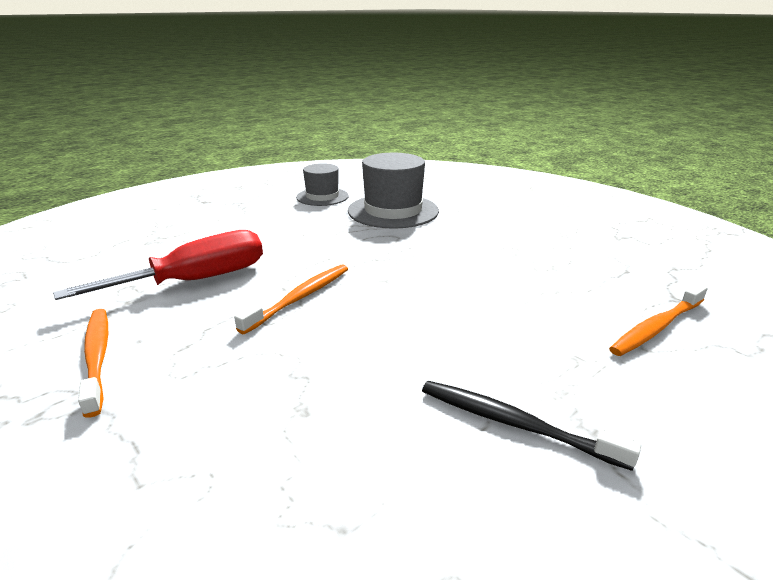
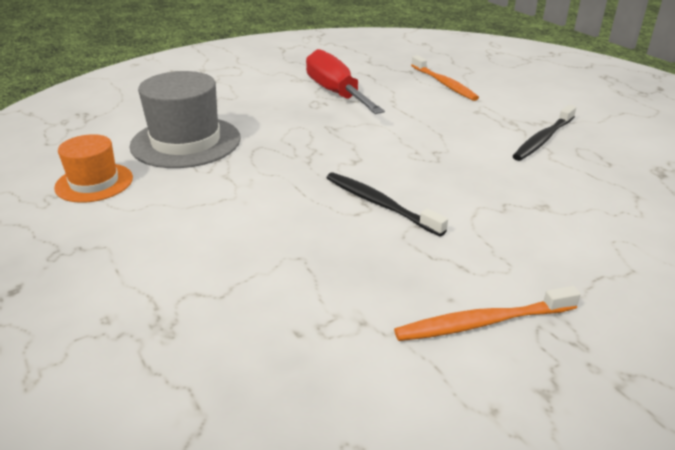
camera: 80 degrees left, 5 degrees up
red screwdriver [53,230,263,300] -> red screwdriver moved to [306,49,385,114]
orange toothbrush [234,264,348,334] -> black toothbrush [326,172,448,236]
grey hat [296,163,349,206] -> orange hat [54,134,133,203]

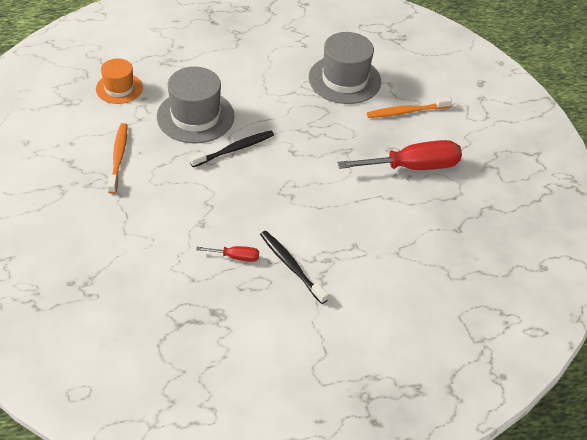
camera: 100 degrees right, 15 degrees up
orange hat [54,134,133,203] -> orange hat moved to [96,58,143,104]
orange toothbrush [411,55,479,101] -> orange toothbrush moved to [367,97,452,118]
none -> grey hat [157,67,235,144]
none -> red screwdriver [196,246,259,262]

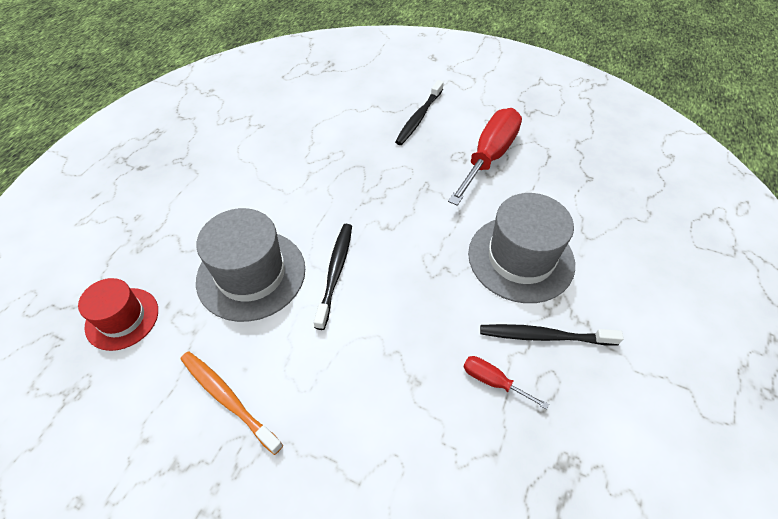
camera: 45 degrees left, 5 degrees up
orange hat [96,58,143,104] -> red hat [78,278,158,351]
red screwdriver [196,246,259,262] -> red screwdriver turned 105 degrees counterclockwise [463,356,549,410]
grey hat [309,32,381,104] -> grey hat moved to [468,193,575,303]
orange toothbrush [367,97,452,118] -> black toothbrush [395,80,444,145]

